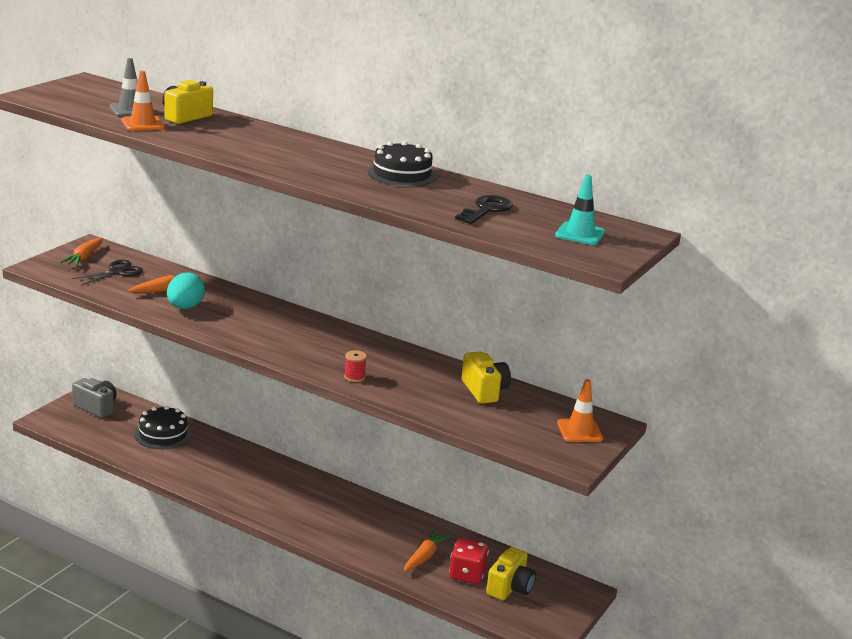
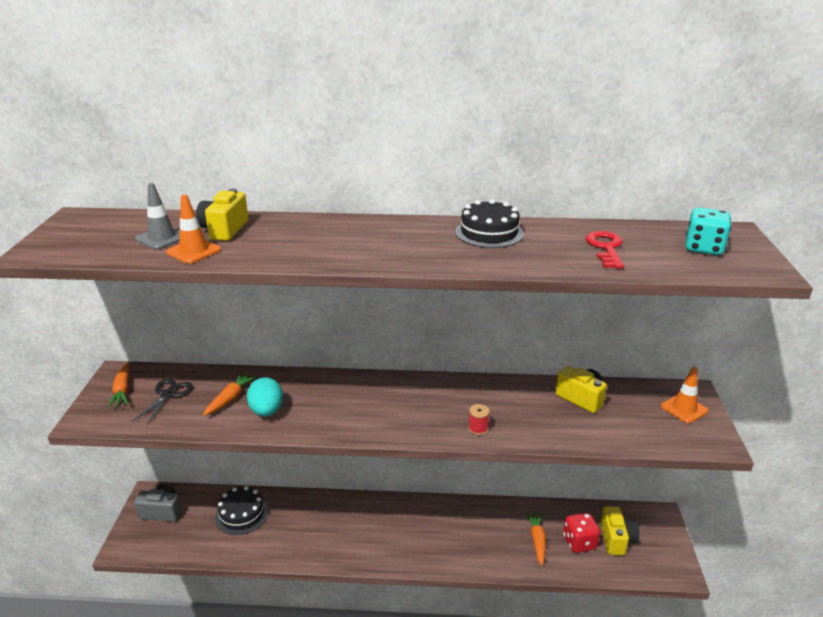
camera: 25 degrees left, 5 degrees up
black key [455,195,513,224] -> red key [585,231,624,269]
turquoise traffic cone [555,174,605,245] -> turquoise dice [686,207,731,255]

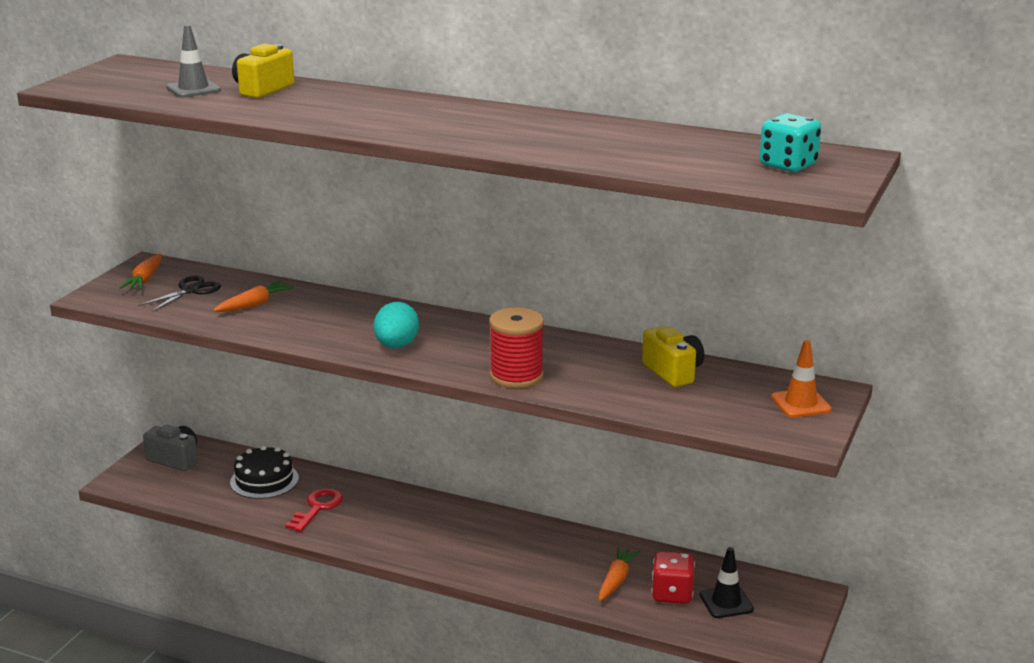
camera: 20 degrees right, 5 degrees down
orange traffic cone [166,195,221,264] -> none
turquoise egg [247,377,283,417] -> turquoise egg moved to [374,302,419,348]
black cake [455,199,524,248] -> none
red spool [468,404,490,435] -> red spool [489,307,544,388], size x2.10
red key [585,231,624,269] -> red key moved to [285,488,343,532]
yellow camera [600,506,639,555] -> black traffic cone [700,547,754,618]

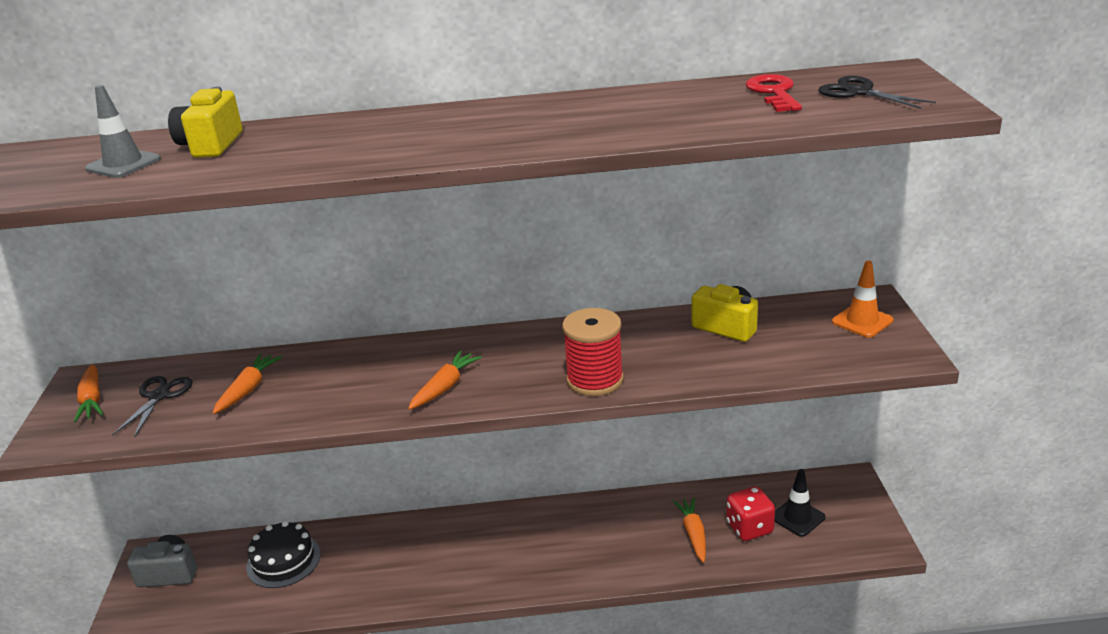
camera: 25 degrees left, 5 degrees up
red key [285,488,343,532] -> red key moved to [746,74,802,112]
turquoise egg [374,302,419,348] -> orange carrot [408,351,482,410]
turquoise dice [760,113,821,172] -> black scissors [818,76,936,109]

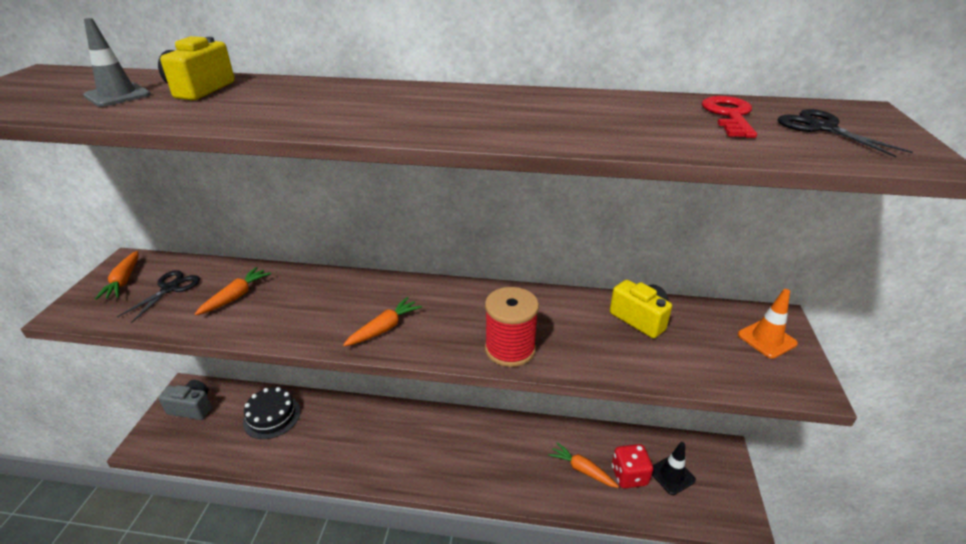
camera: 10 degrees right, 5 degrees up
orange carrot [673,498,706,563] -> orange carrot turned 60 degrees counterclockwise [548,442,619,488]

